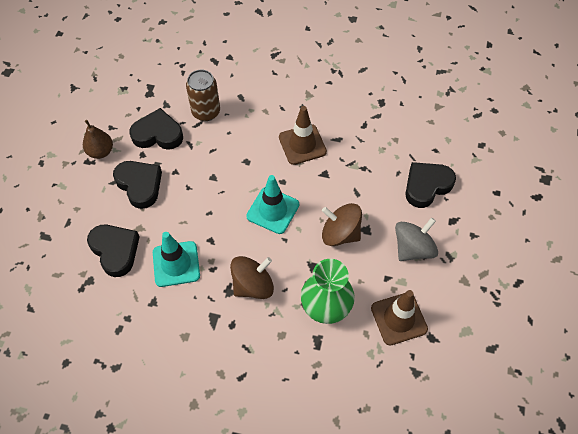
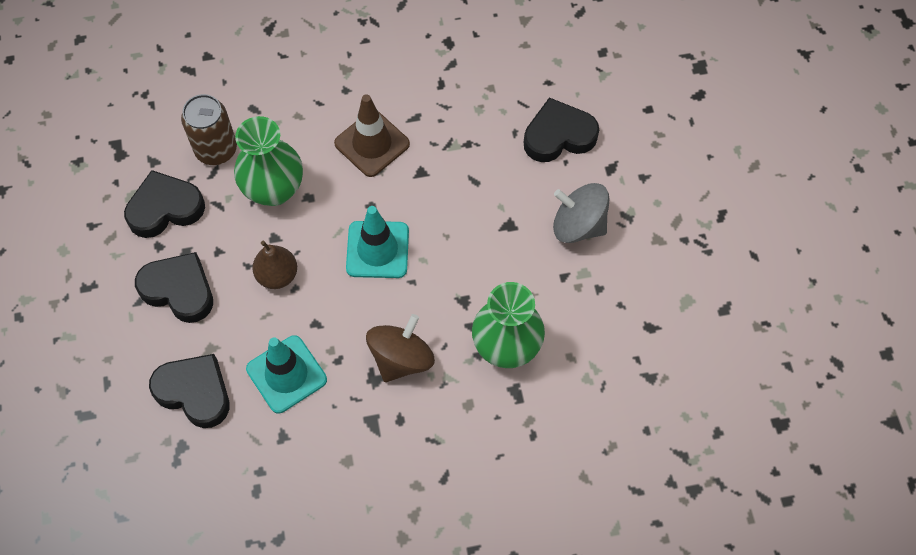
camera: 25 degrees left, 5 degrees up
brown pear [83,120,113,159] -> brown pear moved to [252,241,297,289]
brown spinning top [322,203,362,246] -> none
brown traffic cone [371,290,428,345] -> none
grey spinning top [395,217,438,261] -> grey spinning top turned 90 degrees counterclockwise [553,183,610,243]
black heart [405,162,456,208] -> black heart turned 45 degrees clockwise [524,98,599,162]
none -> green vase [234,116,303,206]

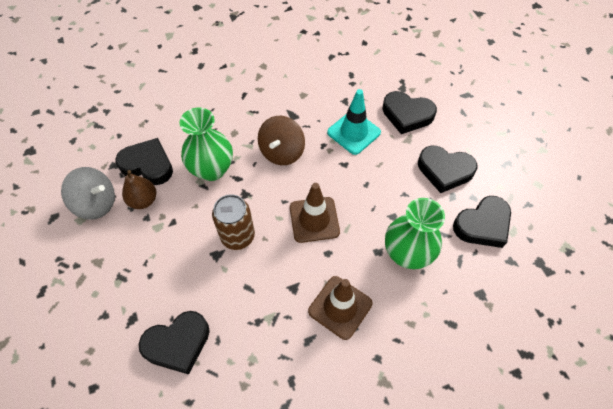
camera: 170 degrees right, 5 degrees down
brown can [181,94,237,165] -> brown can moved to [212,194,255,250]
brown pear [252,241,297,289] -> brown pear moved to [122,170,156,209]
turquoise traffic cone [346,206,409,278] -> brown traffic cone [290,183,340,243]
grey spinning top [553,183,610,243] -> grey spinning top moved to [61,167,115,220]
none -> black heart [115,138,173,185]

